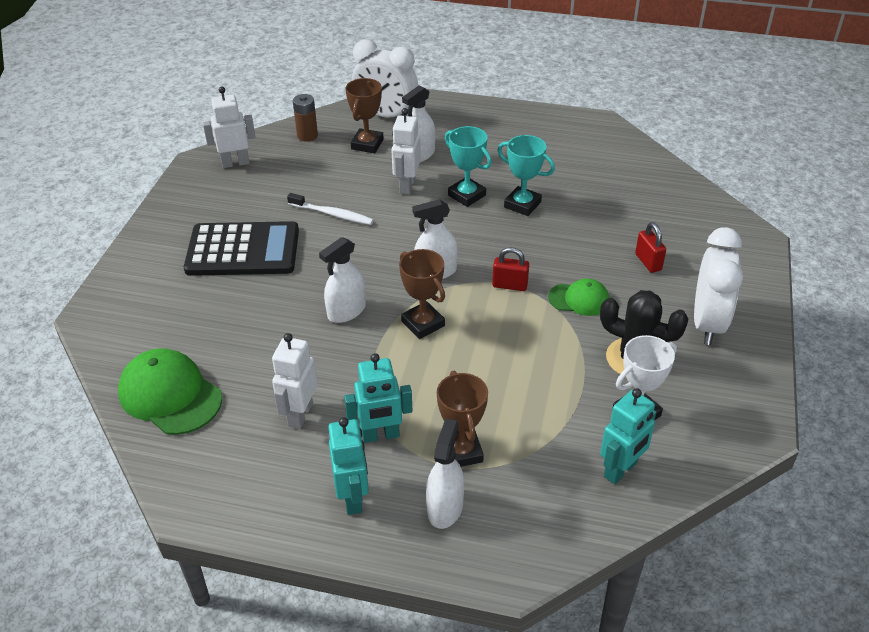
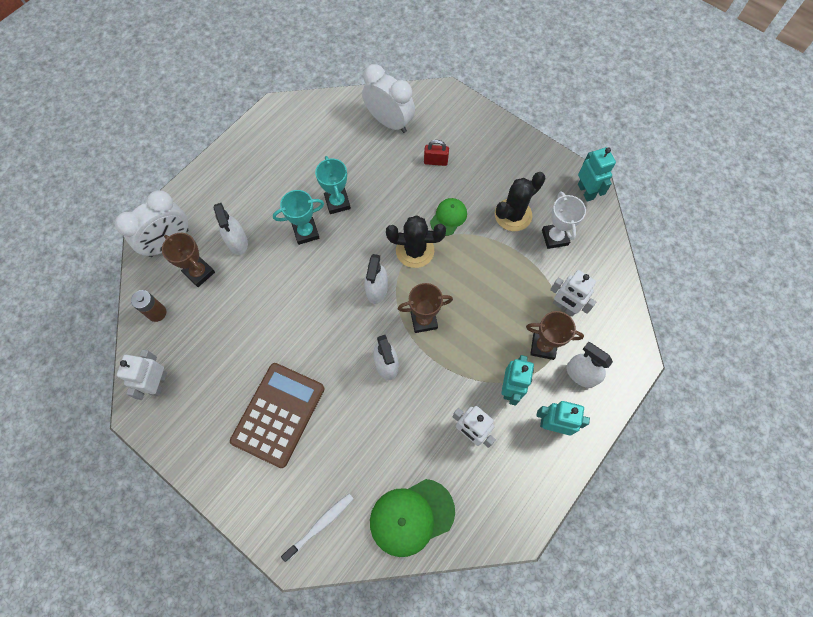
camera: 65 degrees left, 25 degrees up
black calculator [184,221,299,276] -> brown calculator [230,363,325,468]
white toothbrush [287,193,374,225] -> white toothbrush moved to [281,494,354,562]
white robot [391,108,421,195] -> white robot moved to [550,270,596,316]
red padlock [492,247,529,291] -> black cactus [386,215,446,268]
turquoise trophy [497,135,555,216] -> turquoise trophy turned 75 degrees counterclockwise [315,156,351,214]
turquoise robot [600,388,656,484] -> turquoise robot moved to [578,147,616,202]
white clock [694,227,743,345] -> white clock moved to [362,64,415,133]

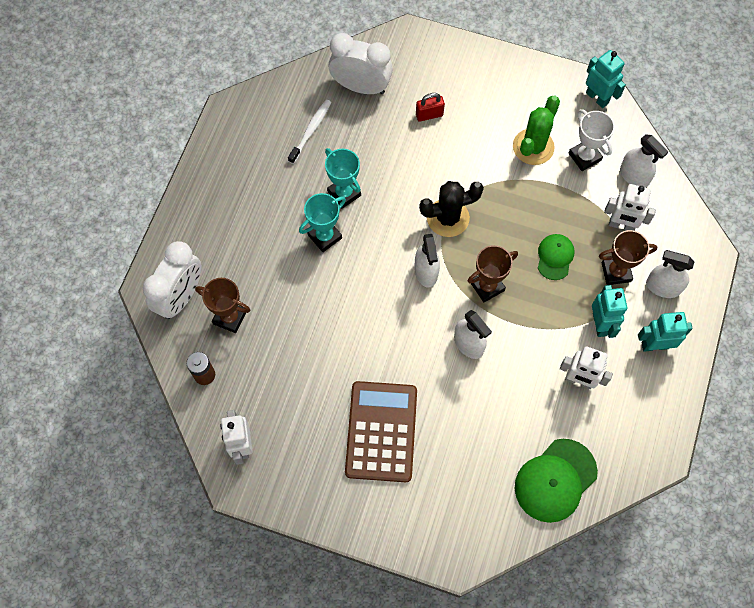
camera: 20 degrees left, 0 degrees up
white spray bottle [214,203,248,255] -> white spray bottle moved to [620,134,668,188]
white toothbrush [281,494,354,562] -> white toothbrush moved to [288,100,332,164]
green cap [430,198,467,236] -> green cap moved to [538,234,574,280]
black cactus [495,172,545,231] -> green cactus [513,96,560,165]

